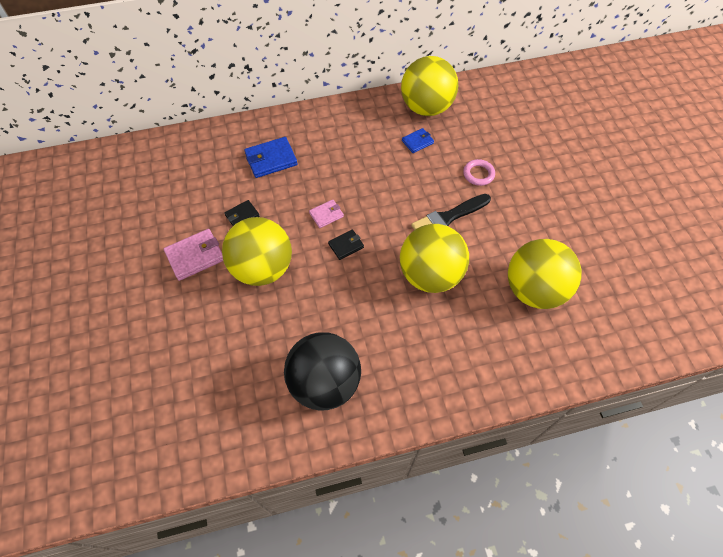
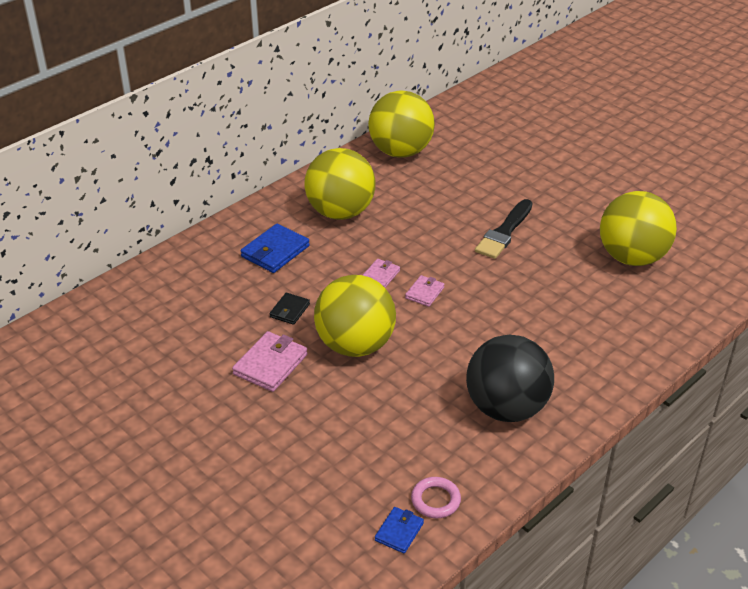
camera: 30 degrees left, 20 degrees down
black wallet [328,229,364,260] -> pink wallet [405,275,445,307]
yellow ball [400,224,469,293] -> yellow ball moved to [304,148,376,220]
blue wallet [402,128,434,153] -> blue wallet moved to [375,507,424,553]
pink ring [463,159,495,186] -> pink ring moved to [411,477,461,518]

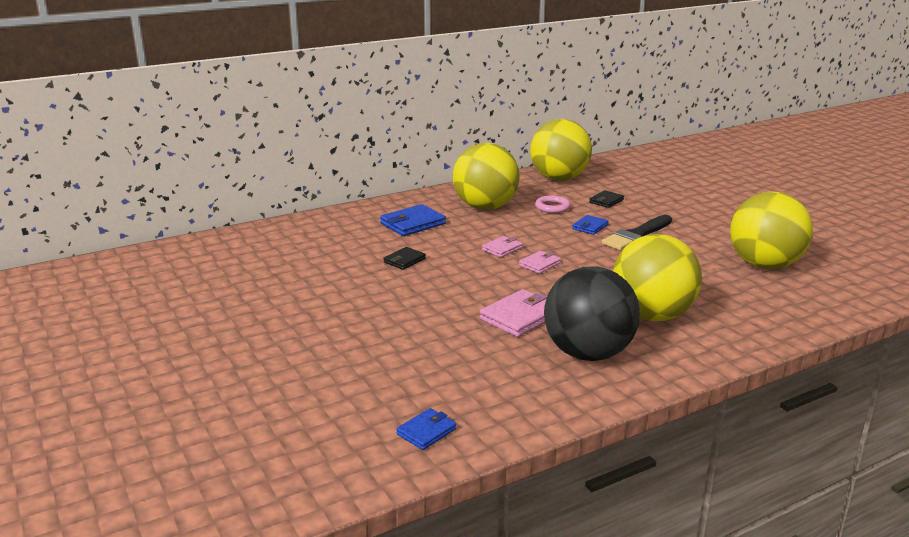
camera: 15 degrees right, 15 degrees down
pink wallet [232,331,308,392] -> pink wallet moved to [480,289,547,337]
yellow ball [314,275,396,357] -> yellow ball moved to [613,234,702,321]
pink ring [411,477,461,518] -> pink ring moved to [535,195,571,213]
none -> blue wallet [572,215,609,235]
none -> black wallet [589,190,624,208]

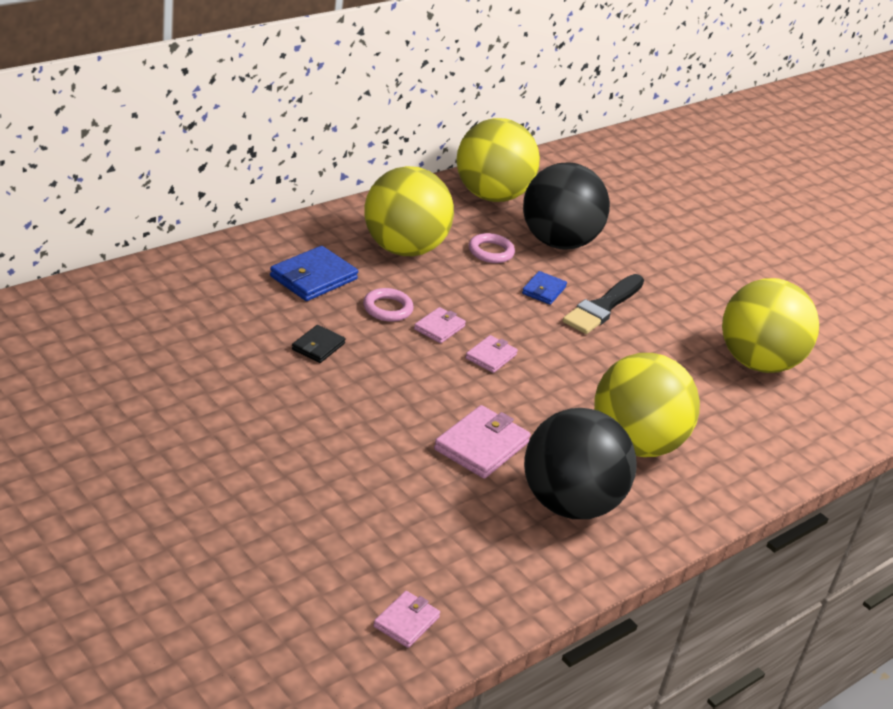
camera: 15 degrees left, 10 degrees up
blue wallet [396,408,457,450] -> pink wallet [373,591,440,648]
black wallet [589,190,624,208] -> black ball [523,163,610,250]
none -> pink ring [363,288,414,322]

